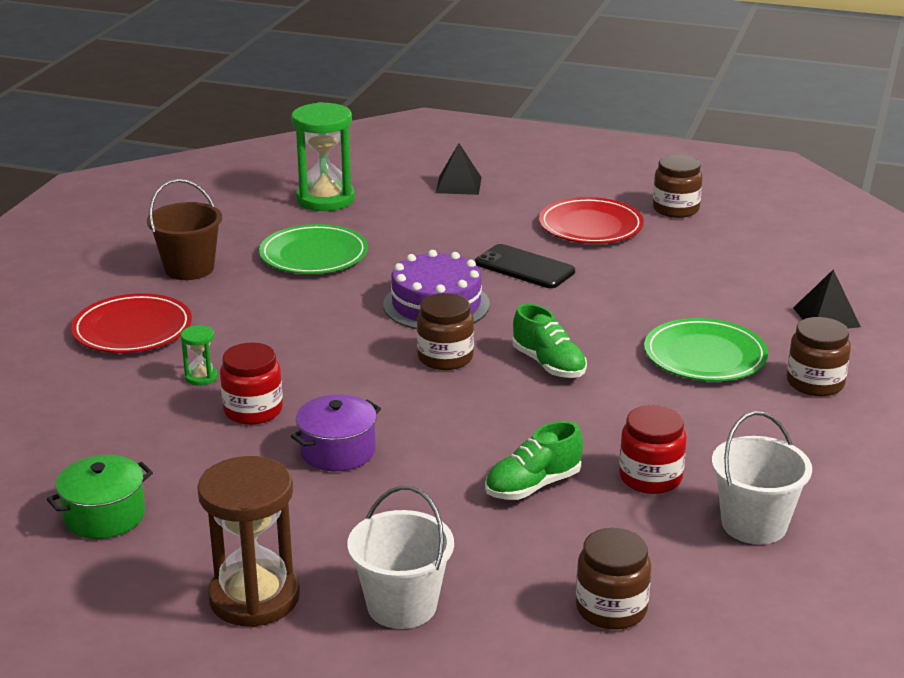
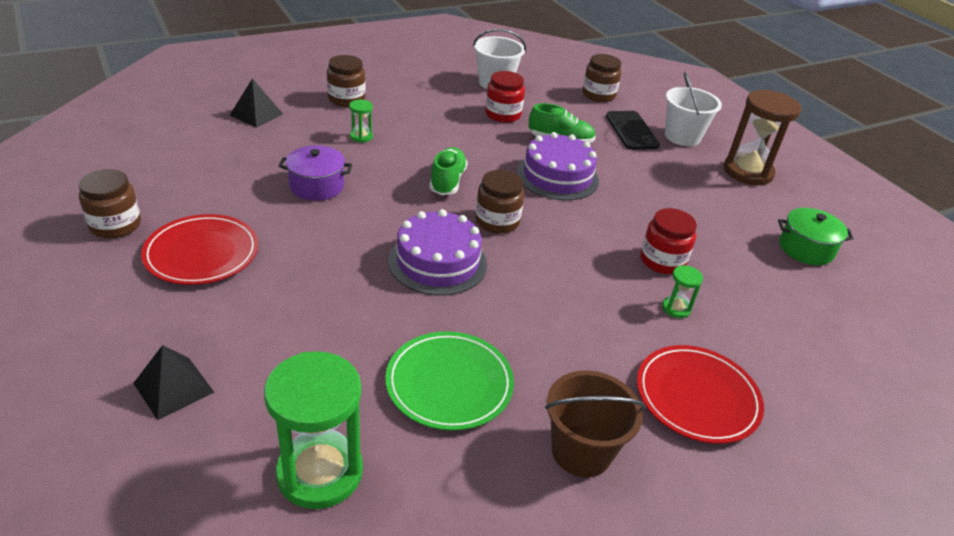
camera: 140 degrees left, 10 degrees up
purple pot [291,394,381,471] -> purple pot moved to [279,145,352,201]
black phone [475,244,575,288] -> black phone moved to [606,111,660,150]
green plate [644,318,768,381] -> green hourglass [349,100,373,143]
none -> purple cake [517,132,599,200]

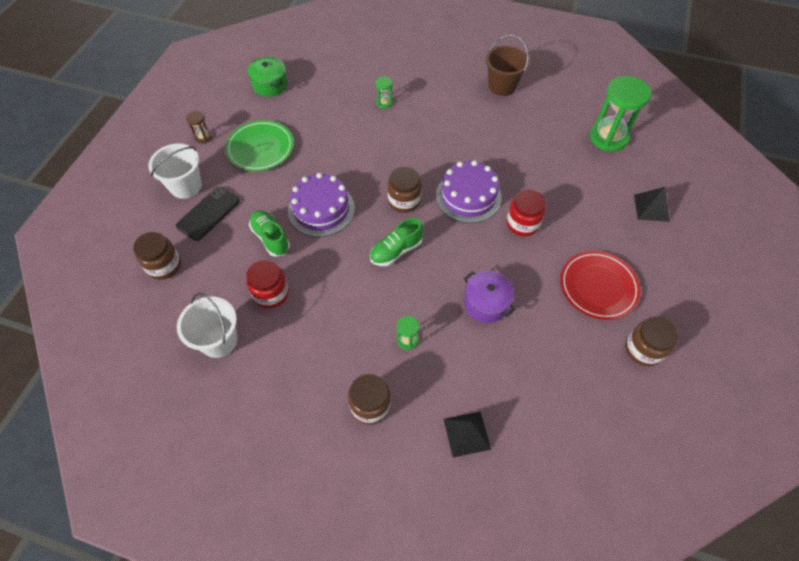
camera: 130 degrees left, 20 degrees up
green plate [385,331,514,431] -> green plate moved to [225,120,294,171]
red plate [637,345,764,444] -> none
red jar [640,208,697,274] -> red jar moved to [507,190,546,236]
brown hourglass [724,90,801,186] -> brown hourglass [186,111,212,143], size x0.45

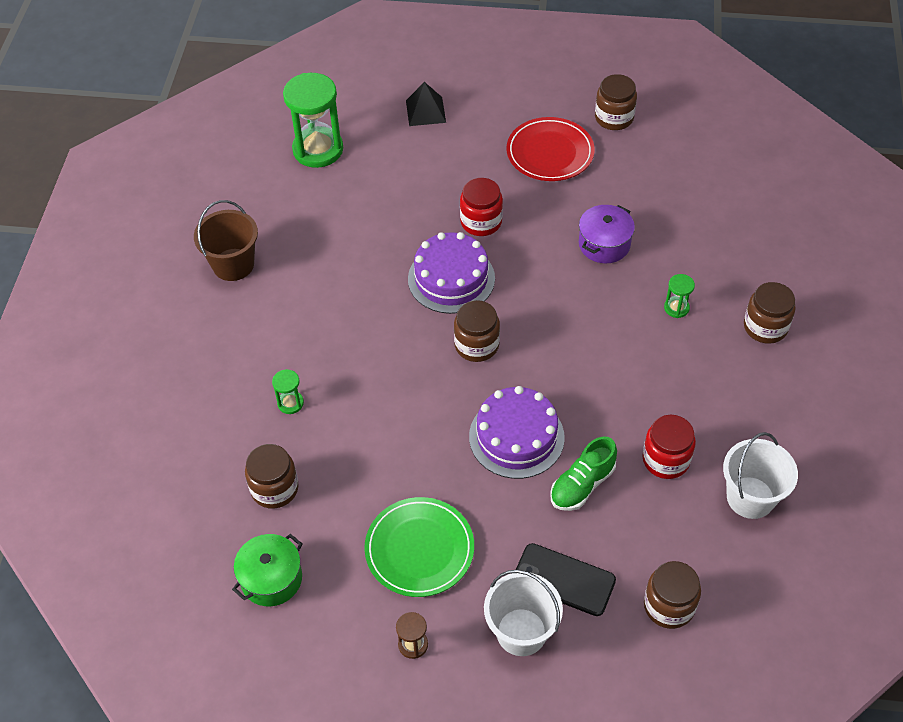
camera: 100 degrees left, 5 degrees down
green shoe [370,218,423,266] -> none
black pyramid [444,412,491,457] -> none
none -> brown jar [245,444,298,509]

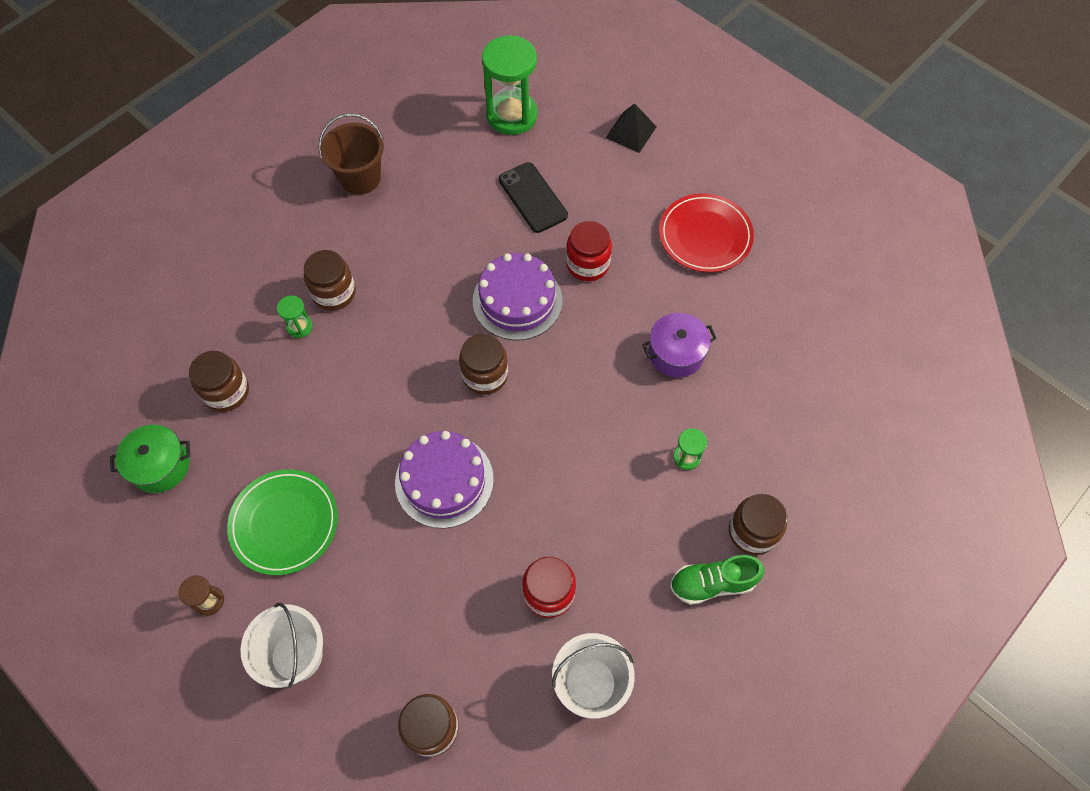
camera: 35 degrees right, 10 degrees up
black phone [516,543,616,616] -> black phone moved to [498,162,568,233]
green shoe [550,437,617,511] -> green shoe moved to [670,555,764,605]
brown jar [595,74,637,130] -> brown jar moved to [304,250,356,311]

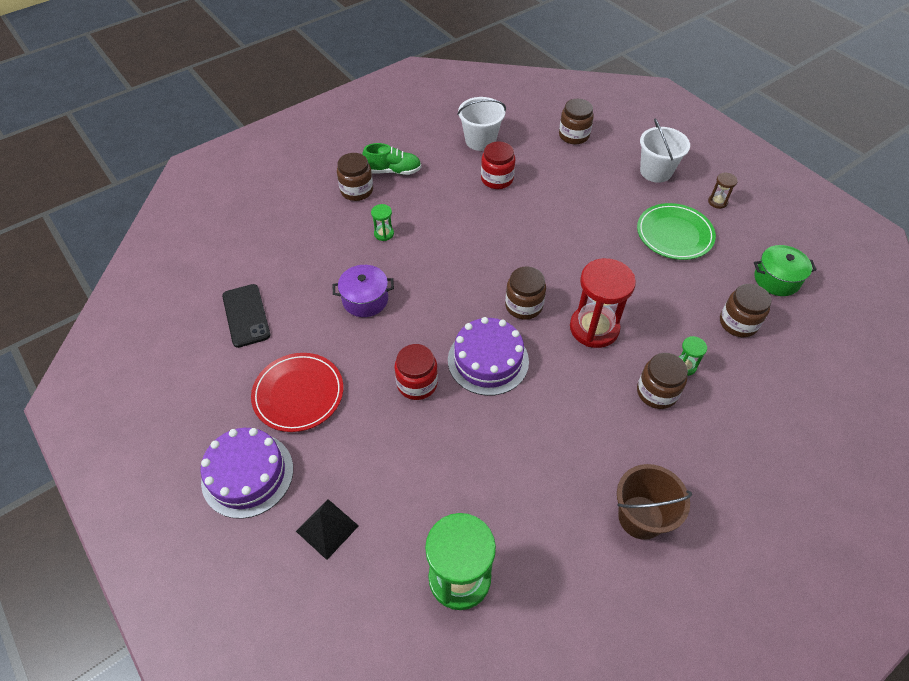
camera: 170 degrees left, 10 degrees down
purple cake [395,431,494,528] -> purple cake moved to [201,428,293,519]
black phone [498,162,568,233] -> black phone moved to [222,284,270,348]
none -> red hourglass [570,258,636,348]

